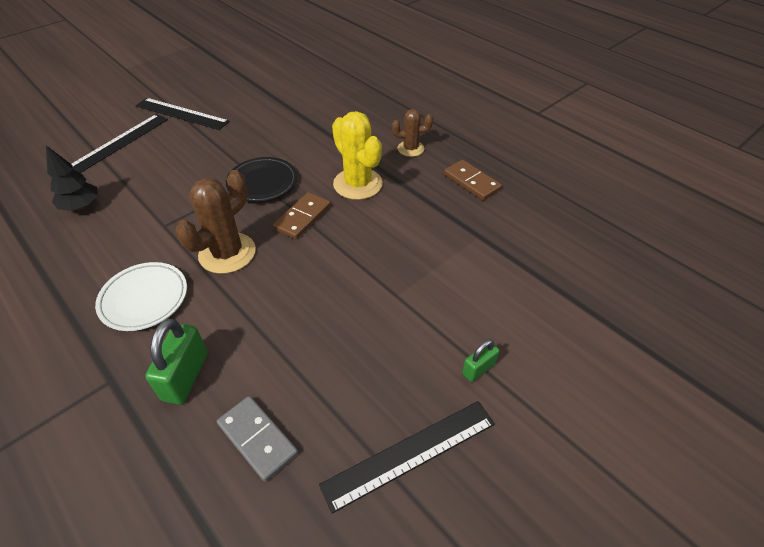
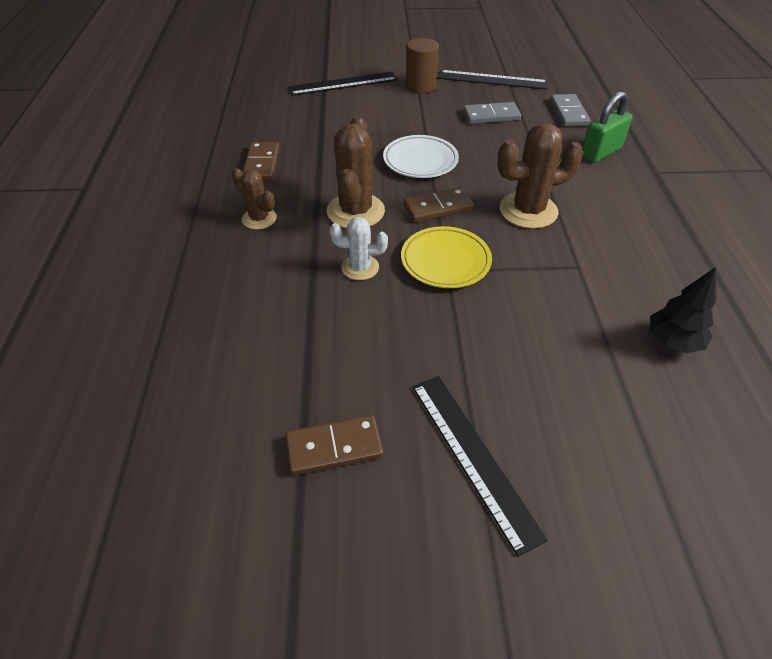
camera: 140 degrees left, 0 degrees up
black ruler [72,114,168,173] -> black ruler moved to [288,72,398,96]
white plate [95,262,187,331] -> white plate moved to [383,135,459,178]
black plate [226,157,297,202] -> yellow plate [401,226,492,288]
yellow cactus [332,111,383,200] -> brown cactus [327,116,385,228]
green padlock [462,339,500,382] -> brown cylinder [406,38,439,93]
none -> brown domino [285,415,384,475]
none -> white cactus [330,217,388,280]
none -> grey domino [463,102,521,124]

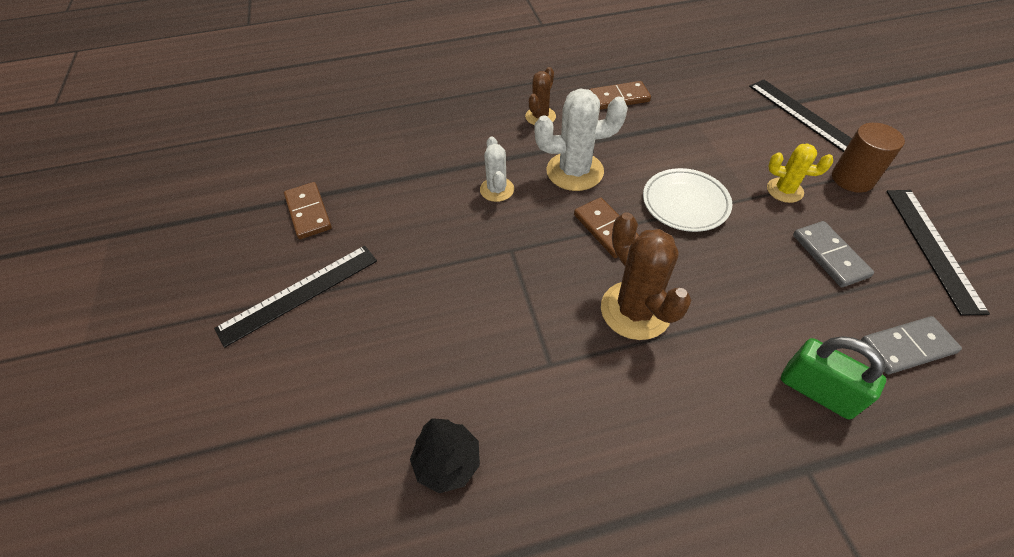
camera: 80 degrees right, 5 degrees up
brown cactus [327,116,385,228] -> white cactus [534,89,628,191]
yellow plate [401,226,492,288] -> none
none -> yellow cactus [767,144,833,203]

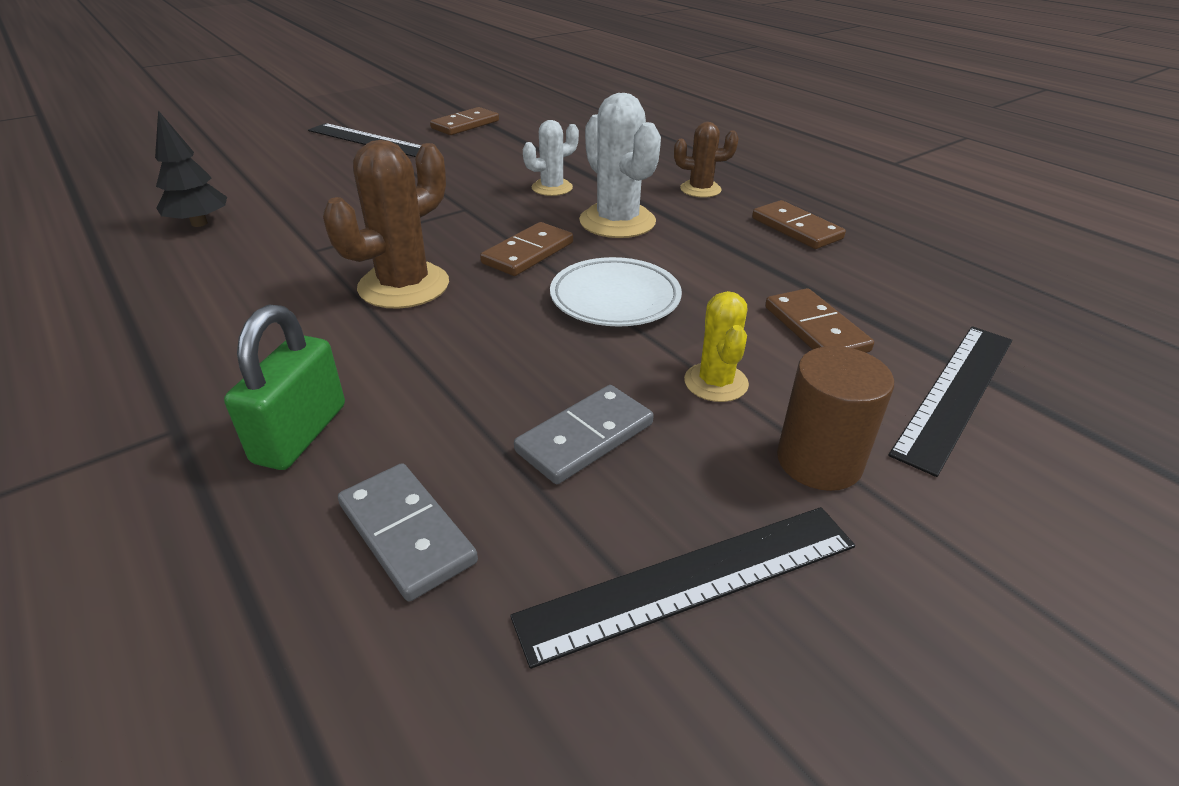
camera: 65 degrees right, 15 degrees down
none -> brown domino [765,288,874,353]

